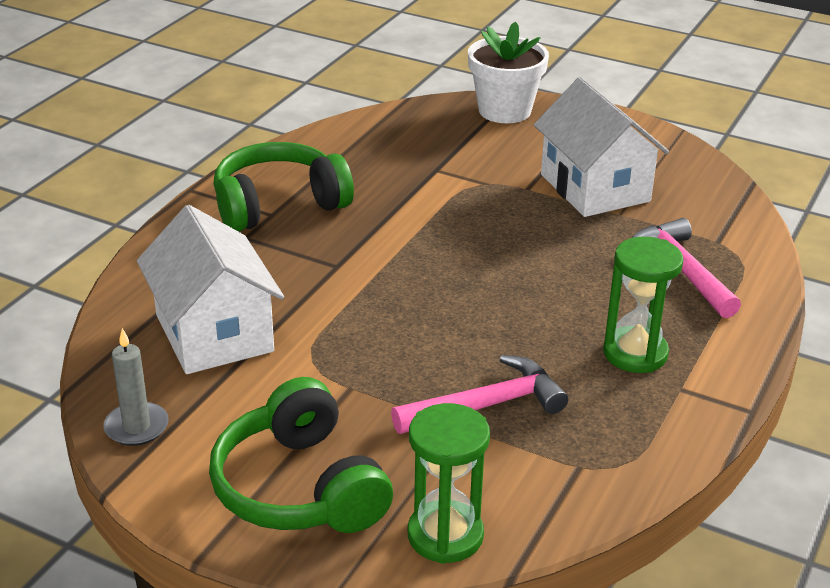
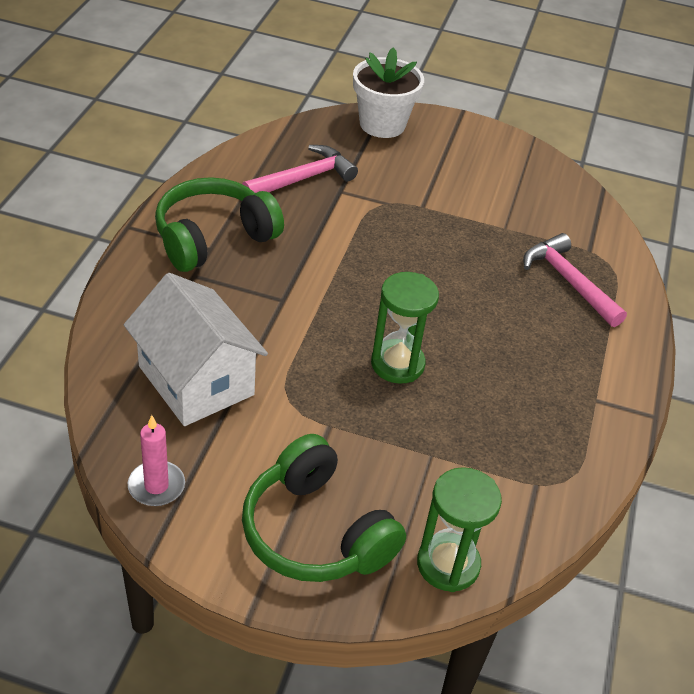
camera: 15 degrees left, 10 degrees up
grey candle [103,328,169,446] -> pink candle [128,415,185,506]
pink hammer [391,355,568,434] -> pink hammer moved to [242,145,358,193]
white house [534,77,669,217] -> none
green hourglass [603,237,684,373] -> green hourglass moved to [371,272,439,384]

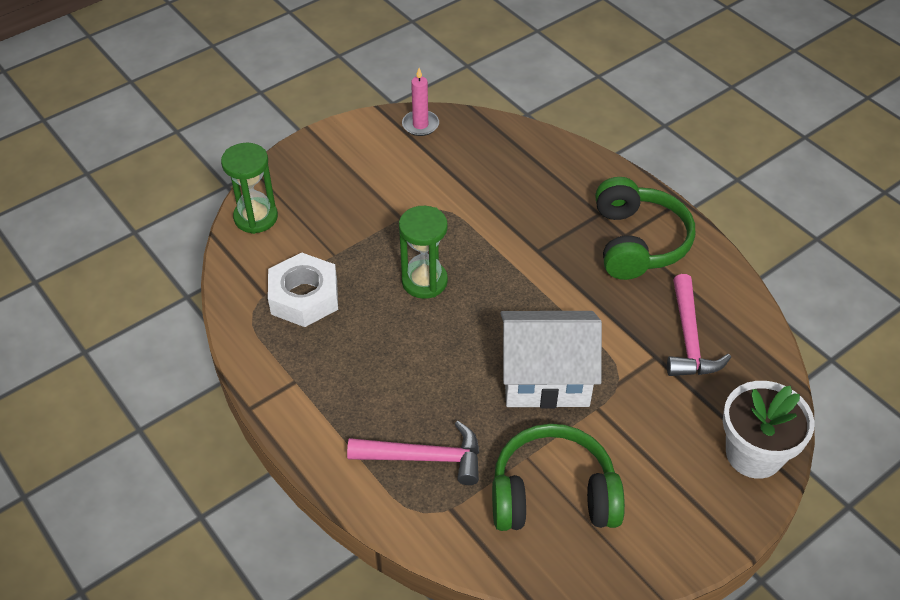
camera: 130 degrees right, 5 degrees up
white house [124,273,268,426] -> white house moved to [500,311,602,409]
green headphones [242,434,406,582] -> green headphones moved to [492,424,625,531]
none -> white nut [268,252,338,327]

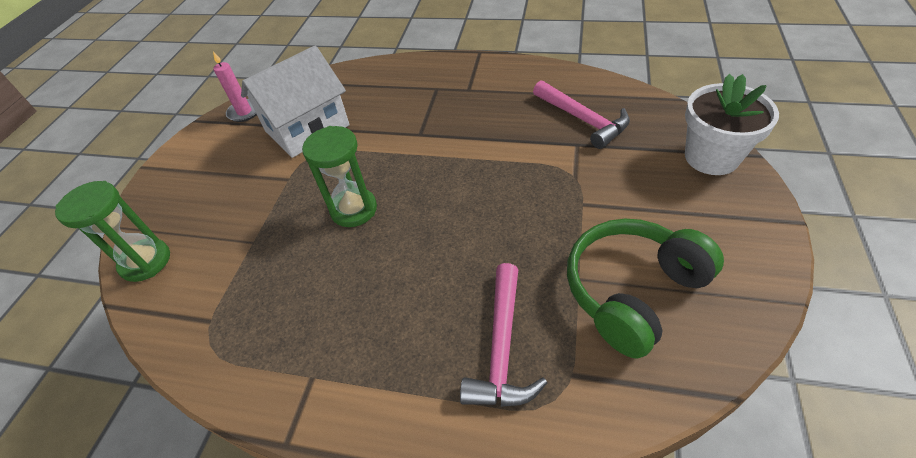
camera: 35 degrees left, 0 degrees up
white nut [268,252,338,327] -> none
pink hammer [347,421,479,485] -> pink hammer turned 135 degrees clockwise [460,263,547,407]
white house [500,311,602,409] -> white house moved to [241,46,350,158]
green headphones [595,177,695,280] -> none

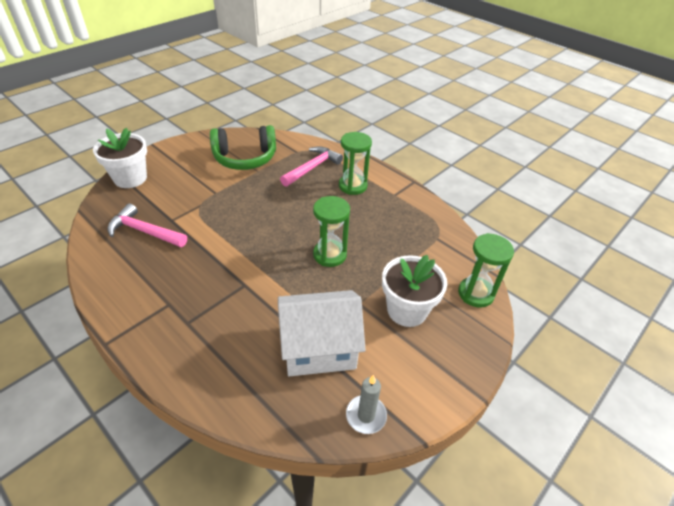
camera: 155 degrees left, 5 degrees down
pink candle [213,51,257,122] -> grey candle [346,375,387,434]
pink hammer [533,80,630,149] -> pink hammer turned 60 degrees counterclockwise [107,203,187,247]
none -> green hourglass [339,132,372,195]
none -> white flower pot [382,255,447,327]

